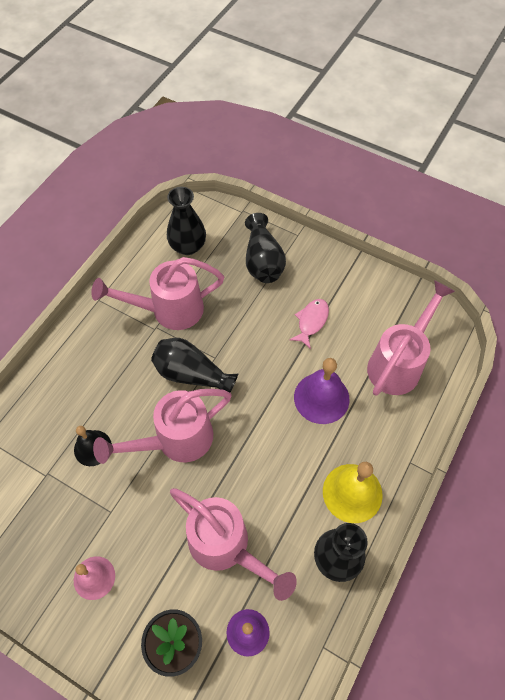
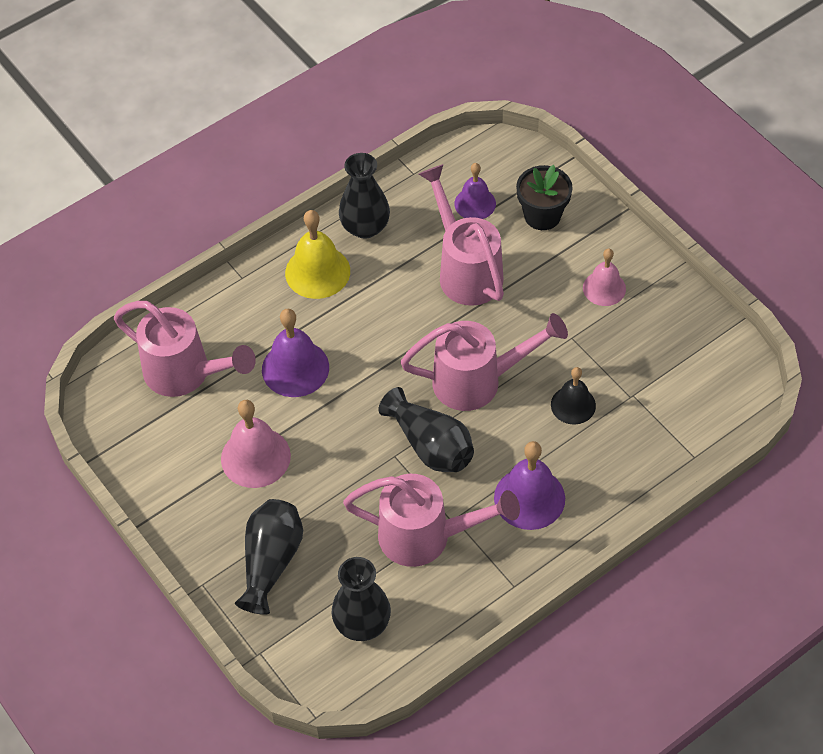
camera: 155 degrees left, 5 degrees down
pink fish [289,299,329,349] -> pink bell [221,400,291,488]
pink watering can [367,280,455,396] -> pink watering can turned 120 degrees counterclockwise [114,301,256,397]
none -> purple bell [494,441,565,530]

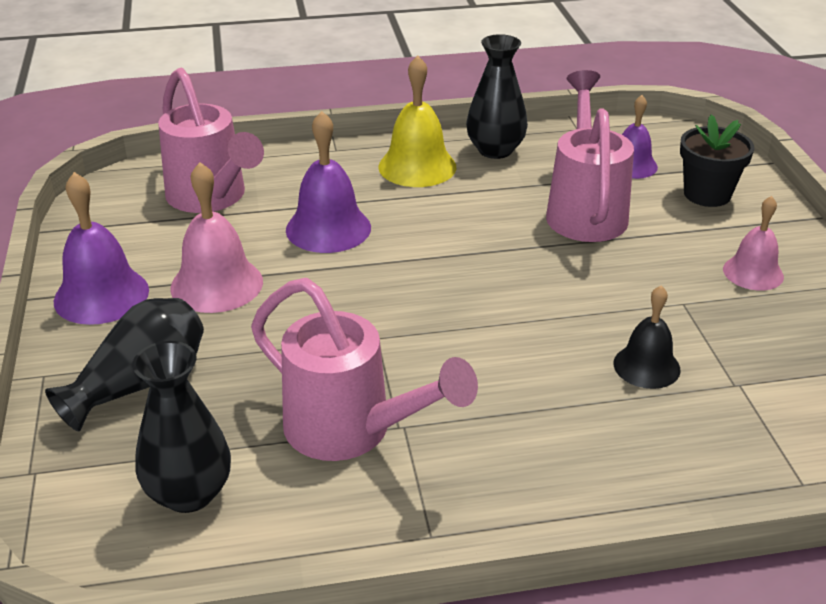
camera: 25 degrees right, 20 degrees down
black vase [378,387,474,472] -> none
pink watering can [400,313,568,411] -> none
purple bell [494,441,565,530] -> purple bell moved to [54,172,149,325]

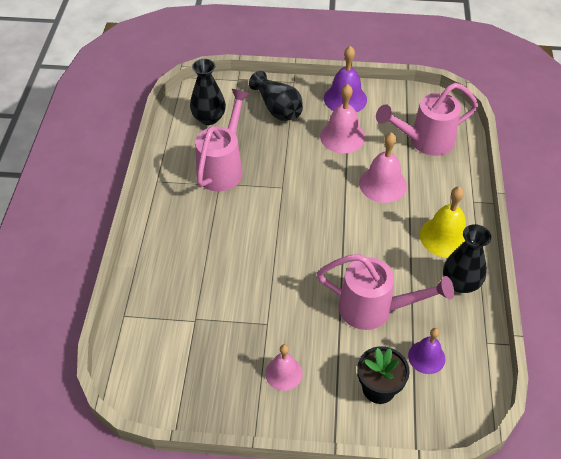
camera: 105 degrees right, 15 degrees up
pink watering can [251,278,478,461] -> pink watering can turned 150 degrees clockwise [195,89,250,192]
purple bell [286,111,371,253] -> pink bell [359,132,407,203]
black bell [613,286,681,389] -> none

